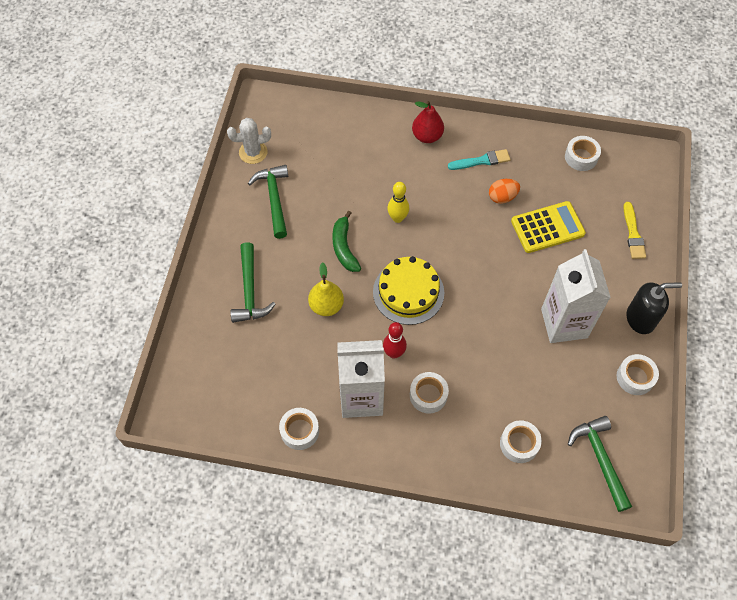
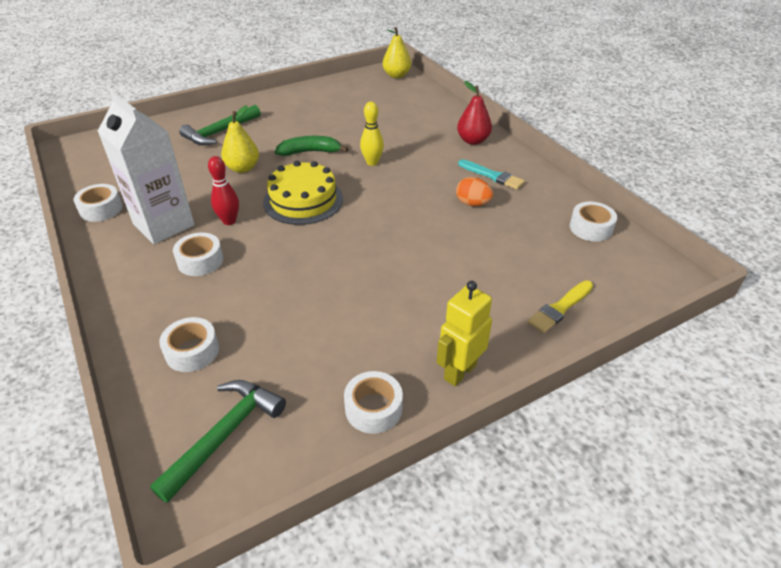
camera: 50 degrees right, 20 degrees down
white cactus [227,118,271,164] -> none
green hammer [248,165,288,239] -> none
green banana [332,211,361,272] -> green banana turned 45 degrees clockwise [275,136,348,156]
yellow calculator [511,201,586,253] -> none
white carton [541,249,611,343] -> none
black soap dispenser [627,282,682,334] -> yellow robot [437,281,492,386]
none -> yellow pear [383,27,411,78]

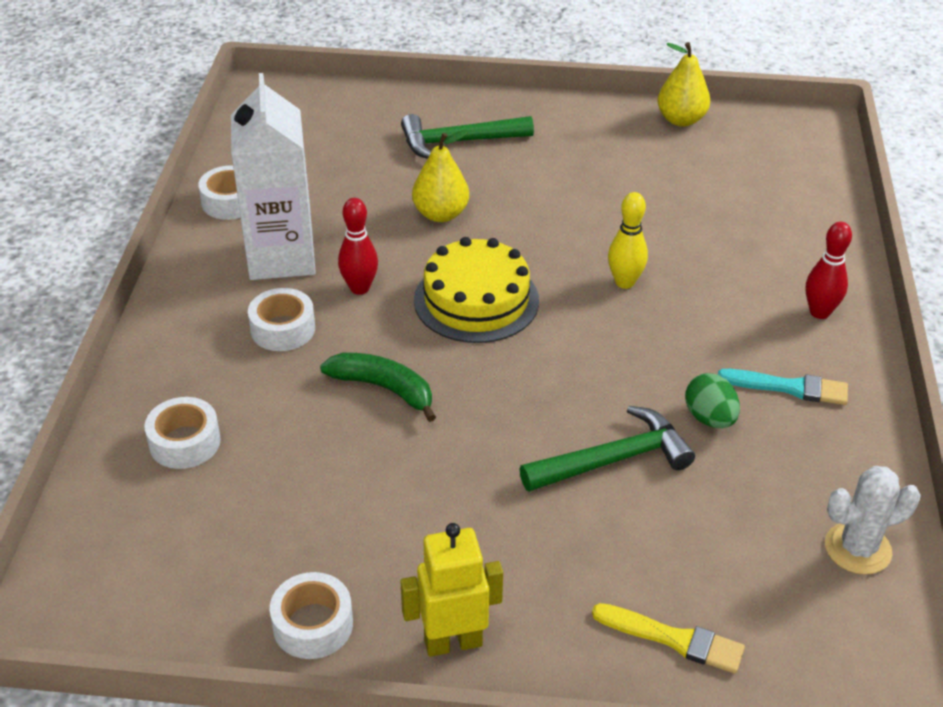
camera: 35 degrees right, 0 degrees up
green hammer [150,380,286,503] -> green hammer moved to [520,406,695,492]
green banana [275,136,348,156] -> green banana moved to [320,353,436,422]
yellow pear [383,27,411,78] -> yellow pear moved to [657,42,710,127]
orange egg [456,177,493,206] -> green egg [685,373,740,428]
red pear [457,81,492,145] -> red bowling pin [806,222,852,319]
turquoise brush [458,159,525,190] -> turquoise brush turned 60 degrees counterclockwise [718,369,848,405]
yellow brush [528,281,593,333] -> yellow brush turned 150 degrees counterclockwise [592,603,745,674]
white tape [570,202,617,242] -> white cactus [825,466,921,575]

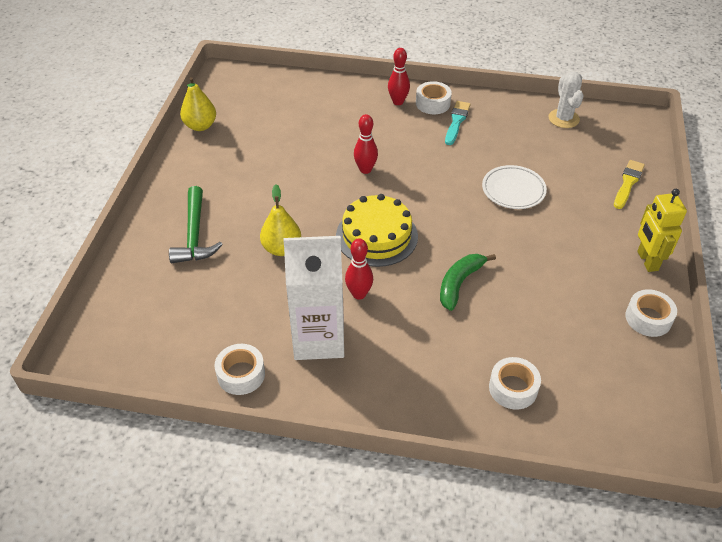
camera: 85 degrees left, 5 degrees up
white tape [248,288,315,351] -> white tape moved to [416,81,452,114]
green hammer [520,406,695,492] -> white plate [482,165,547,209]
yellow bowling pin [608,192,648,289] -> red bowling pin [354,114,378,174]
green egg [685,373,740,428] -> none

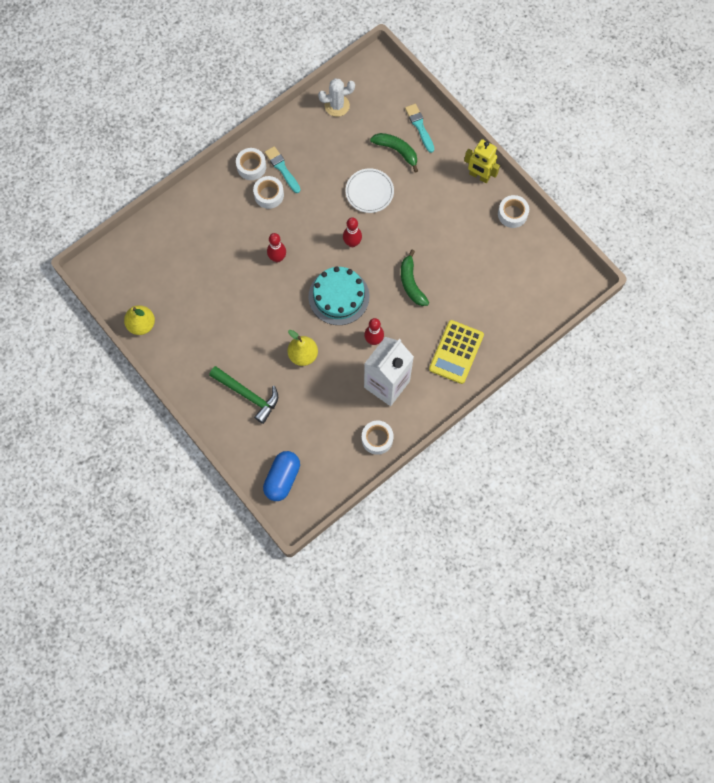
camera: 50 degrees left, 25 degrees up
yellow cake [336,194,418,267] -> turquoise cake [309,266,369,325]
red bowling pin [388,48,410,105] -> red bowling pin moved to [343,217,362,247]
white tape [489,357,541,410] -> white tape moved to [253,176,284,209]
white cactus [548,72,583,128] -> white cactus turned 45 degrees counterclockwise [318,78,355,117]
yellow brush [614,160,645,209] -> turquoise brush [405,104,434,153]
none -> blue capsule [263,451,300,501]
none -> green banana [370,133,418,173]
none -> yellow calculator [429,320,484,384]

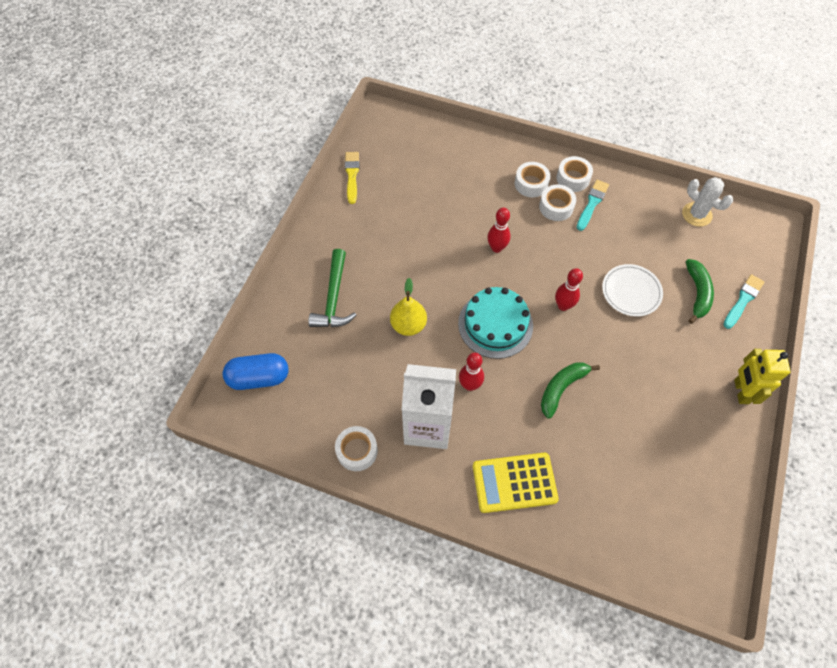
camera: 60 degrees right, 10 degrees down
yellow pear [124,305,155,335] -> yellow brush [345,152,360,204]
white tape [498,195,529,228] -> white tape moved to [515,162,550,197]

